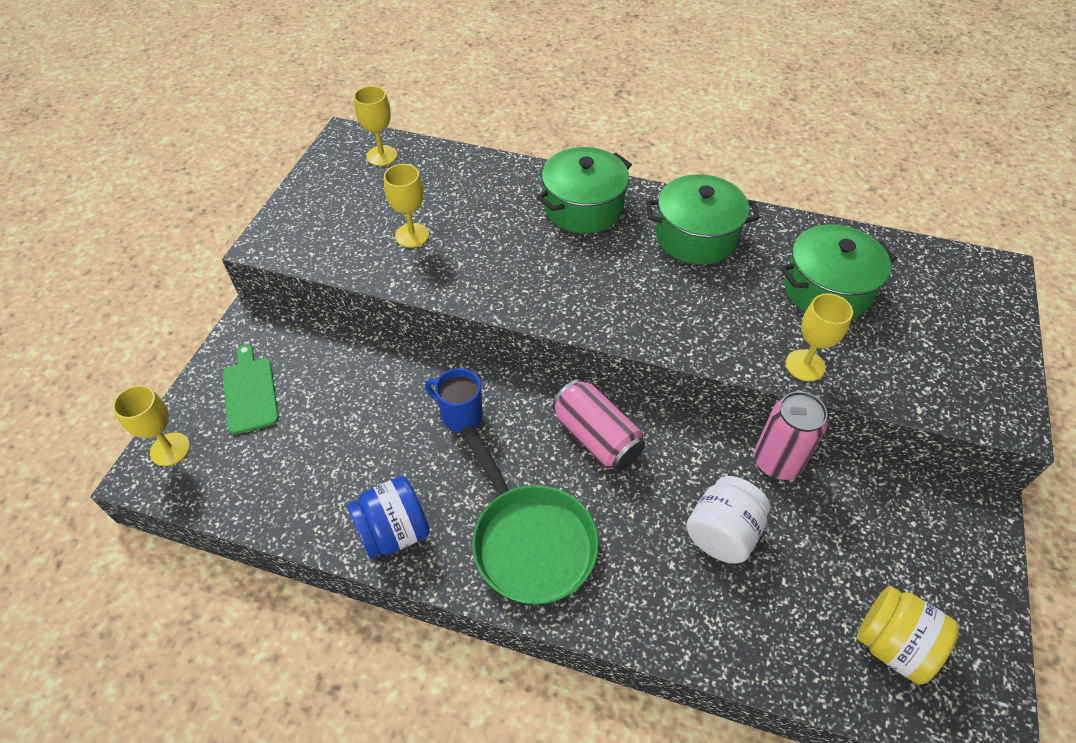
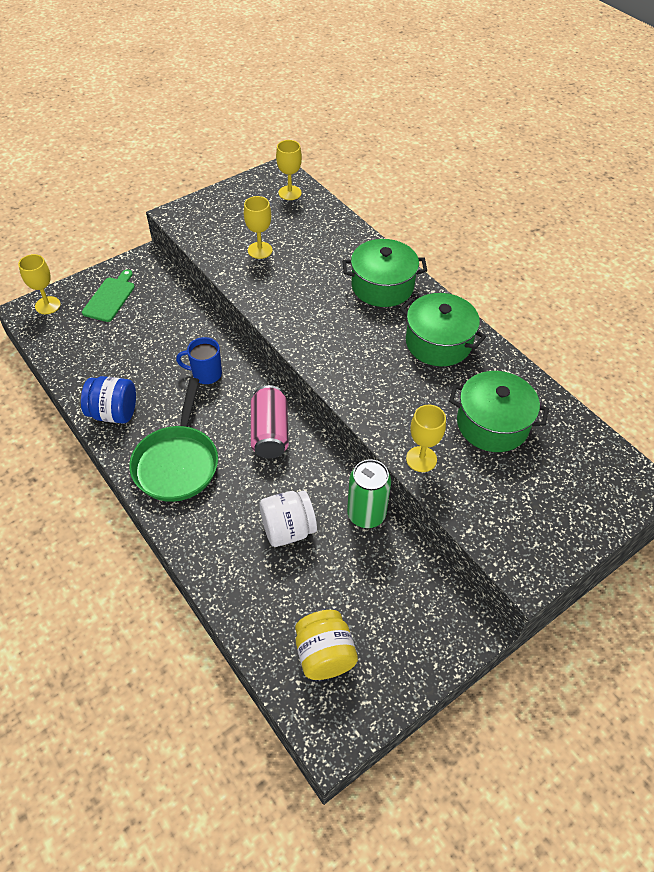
camera: 35 degrees right, 0 degrees up
blue mug [425,368,482,432] -> blue mug turned 60 degrees counterclockwise [176,337,222,384]
pink can [754,391,828,480] -> green can [347,459,391,528]

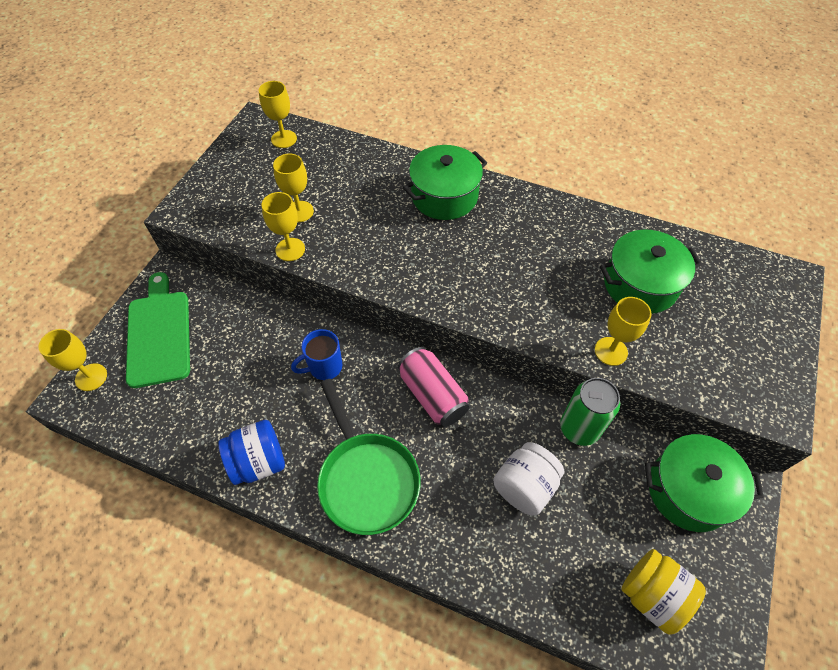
camera: 30 degrees left, 5 degrees up
green cutting board [82,269,135,322] -> green cutting board [126,272,190,388], size x1.53
green pot [400,293,486,366] -> green pot moved to [645,434,764,532]
none -> yellow goblet [262,192,305,261]

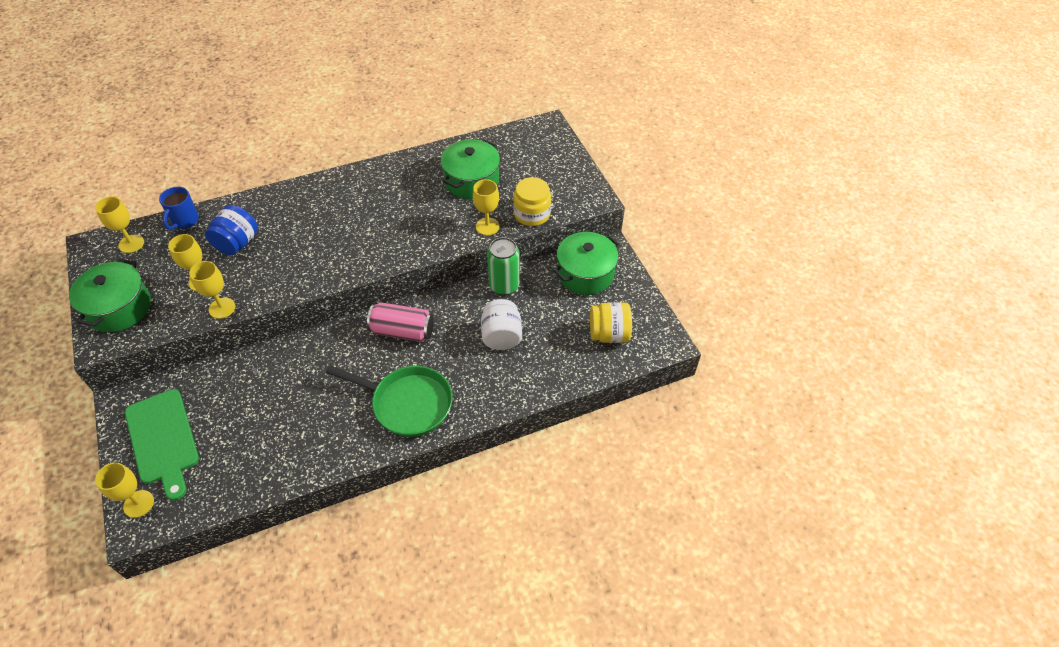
camera: 45 degrees left, 5 degrees down
green cutting board [126,272,190,388] -> green cutting board turned 150 degrees counterclockwise [125,389,199,501]
blue jar [218,420,285,485] -> blue jar moved to [205,205,258,255]
blue mug [291,329,342,380] -> blue mug moved to [159,187,199,230]
green pot [403,145,487,220] -> green pot moved to [69,259,151,332]
none -> yellow jar [513,177,551,226]

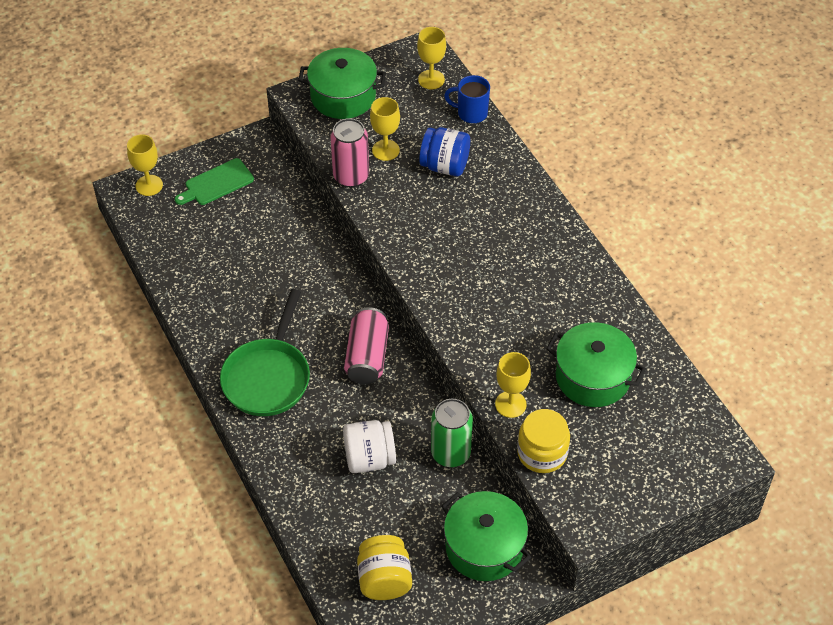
camera: 85 degrees right, 0 degrees up
green cutting board [125,389,199,501] -> green cutting board [175,158,254,205], size x0.65
yellow goblet [189,261,235,319] -> pink can [330,118,369,187]

